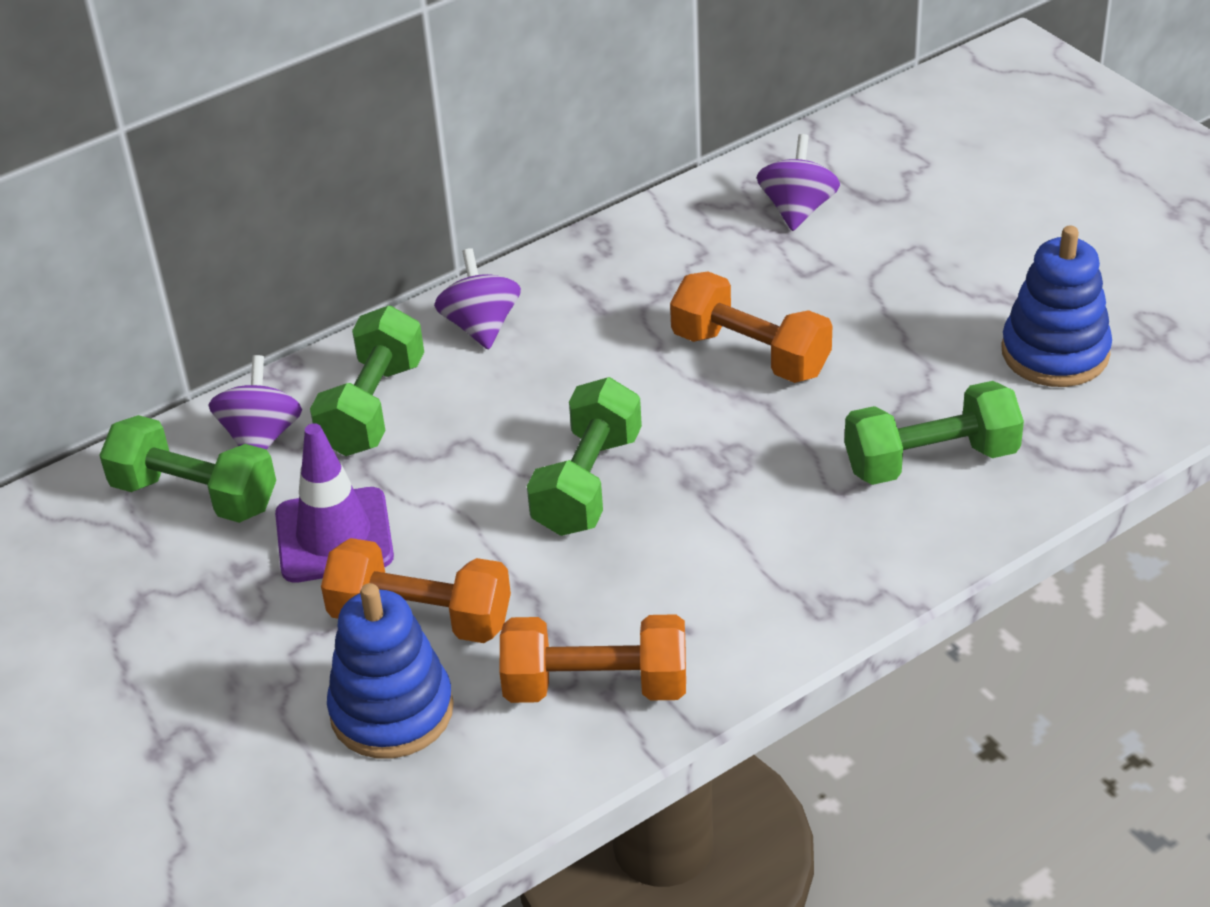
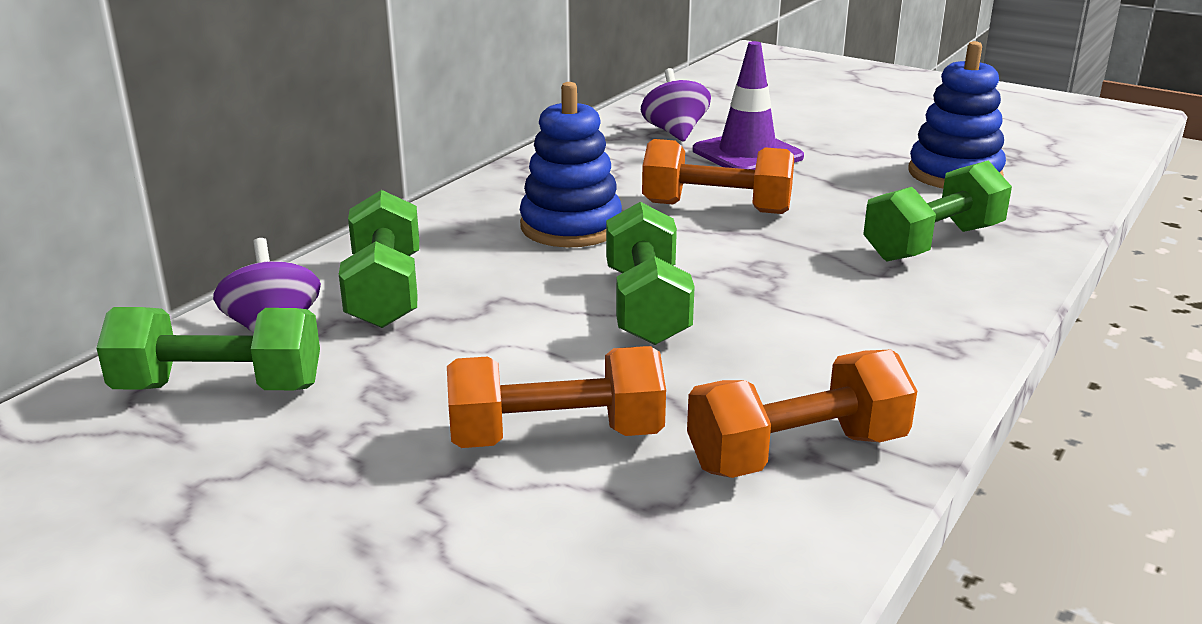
camera: 25 degrees left, 15 degrees down
purple traffic cone [275,423,394,583] -> purple traffic cone moved to [693,41,804,170]
blue stacking toy [327,583,454,758] -> blue stacking toy moved to [520,82,622,247]
purple spinning top [434,248,521,350] -> none

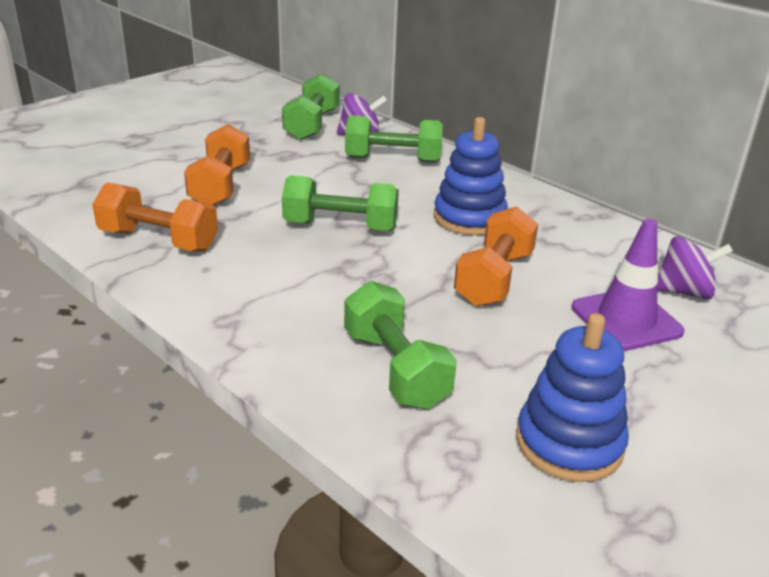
camera: 100 degrees right, 5 degrees up
orange dumbbell [687,350,917,478] -> orange dumbbell turned 60 degrees counterclockwise [92,182,218,252]

